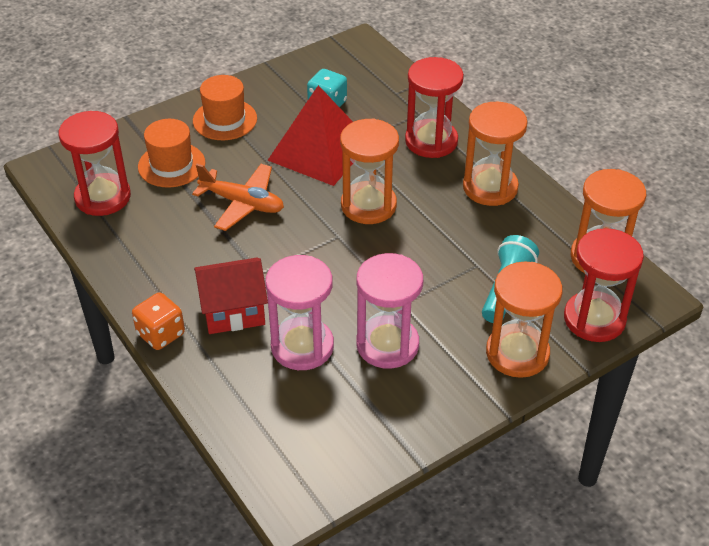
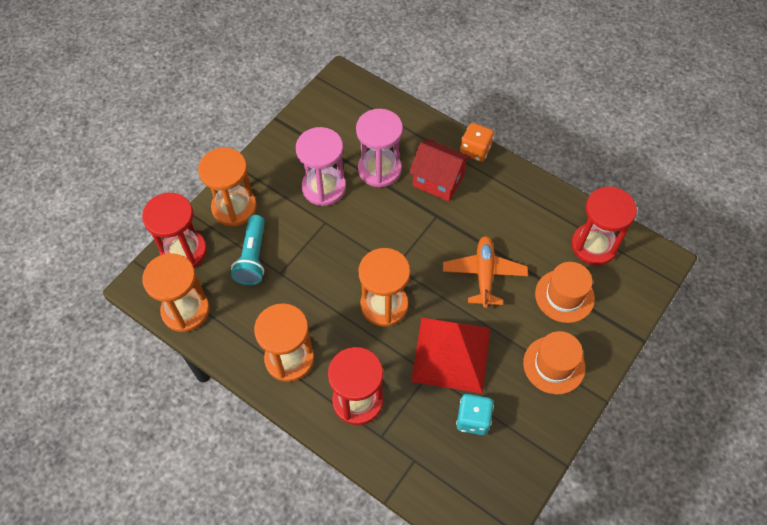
camera: 160 degrees right, 15 degrees up
orange plane [192,164,284,231] -> orange plane turned 90 degrees clockwise [443,236,528,308]
red house [194,258,268,334] -> red house turned 60 degrees clockwise [409,139,471,201]

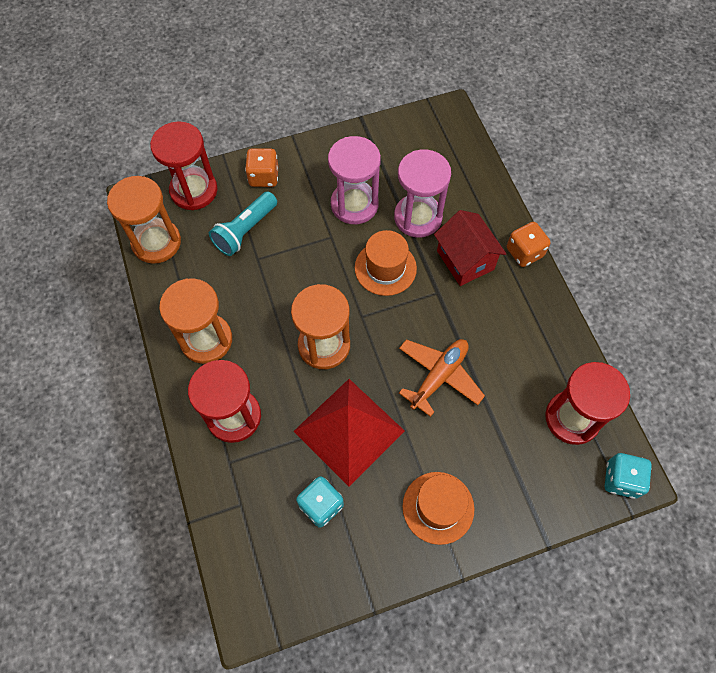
camera: 35 degrees right, 5 degrees up
orange hourglass [198,148,257,226] -> orange dice [245,148,278,187]
orange hat [535,262,595,323] -> orange hat moved to [355,230,417,296]
none -> turquoise dice [605,453,652,499]

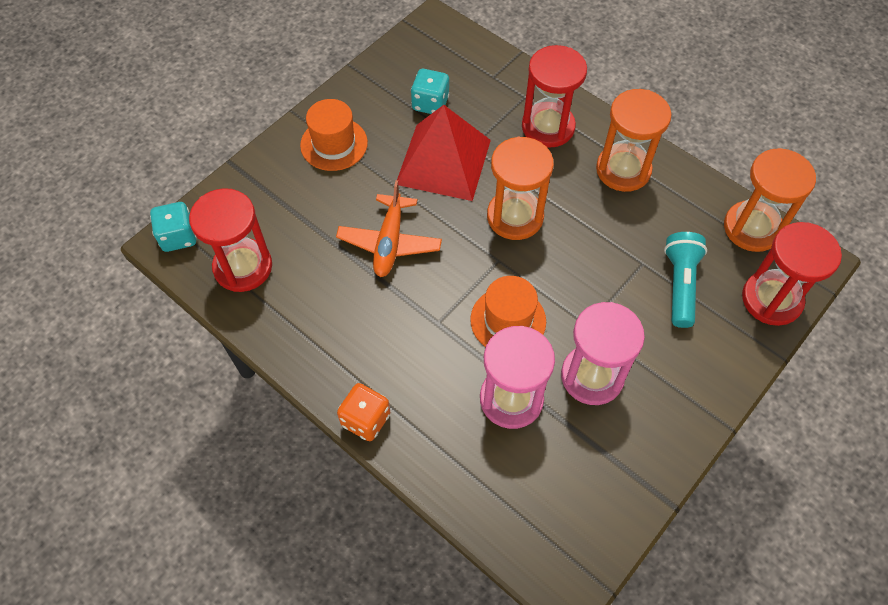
camera: 150 degrees right, 5 degrees down
orange dice [245,148,278,187] -> none
red house [434,210,506,286] -> none

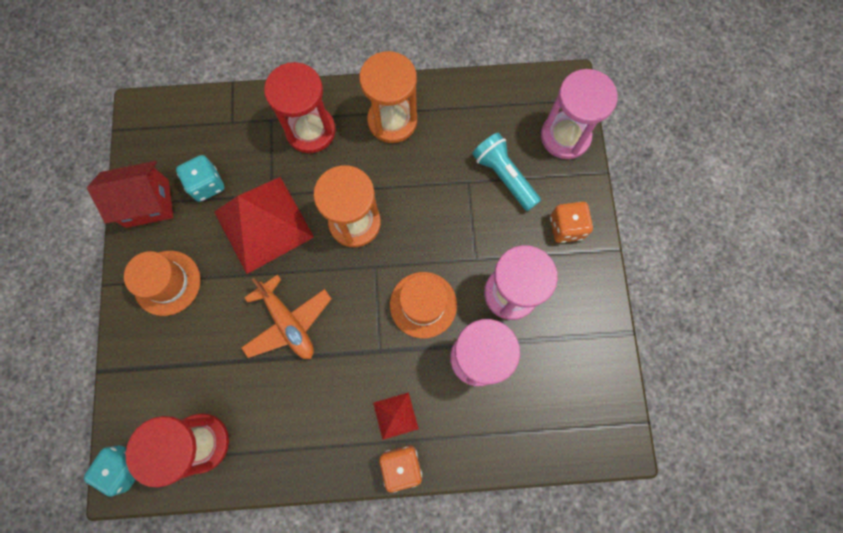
camera: 45 degrees left, 15 degrees up
orange hourglass [724,148,816,252] -> none
red hourglass [742,222,842,326] -> pink hourglass [541,69,618,159]
none -> red house [87,161,173,228]
none -> red pyramid [373,392,419,440]
none -> orange dice [550,202,593,243]

